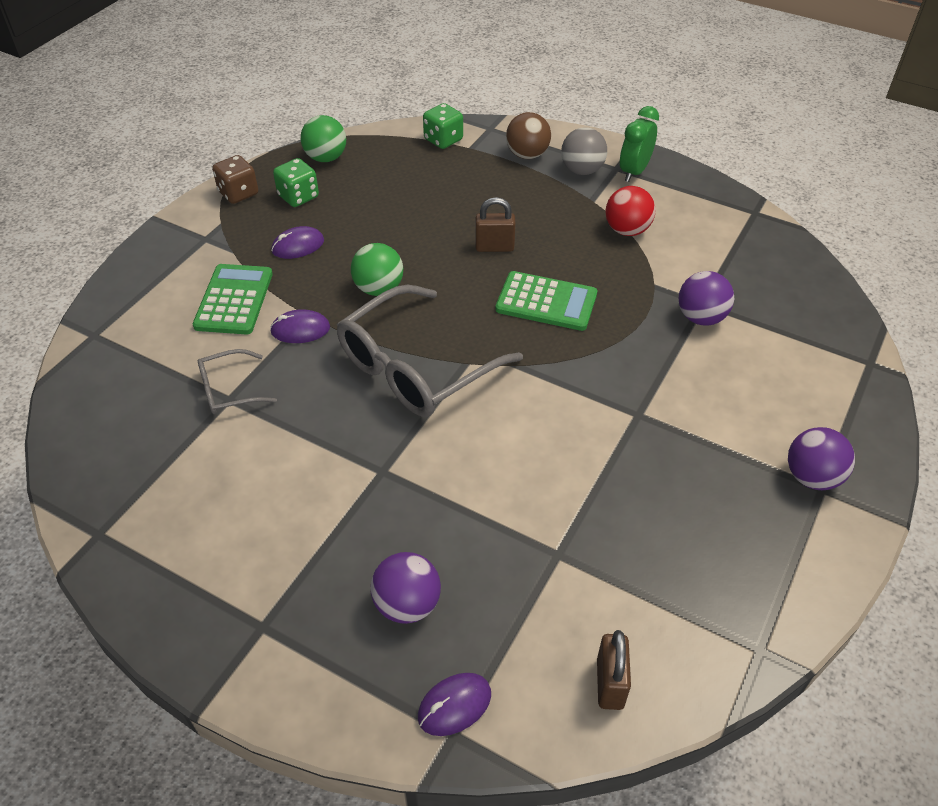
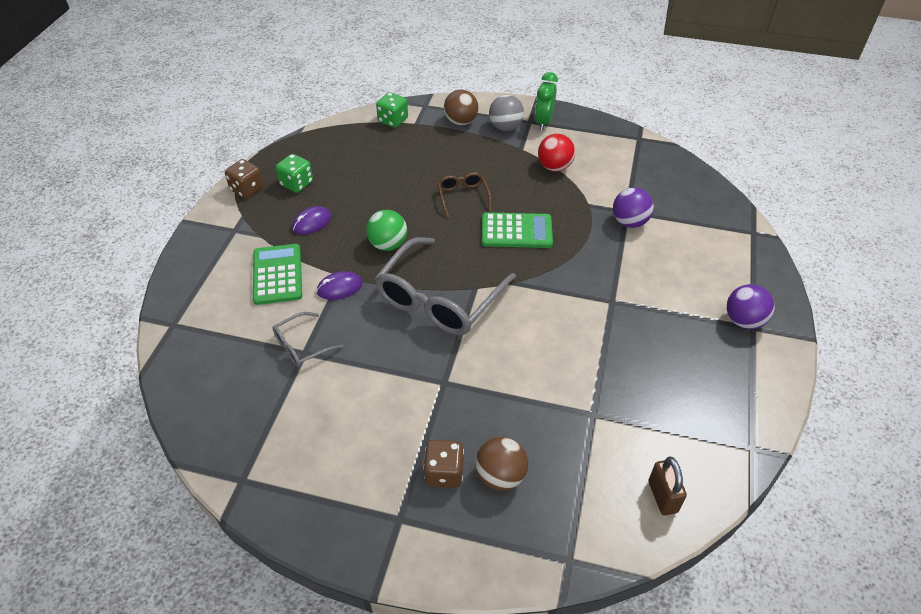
camera: 15 degrees left, 0 degrees up
green ball [301,115,346,162] -> none
purple ball [371,552,441,624] -> brown ball [475,437,528,491]
purple mouse [418,673,491,736] -> none
brown padlock [475,197,516,252] -> brown glasses [438,172,491,218]
none -> brown dice [423,440,464,488]

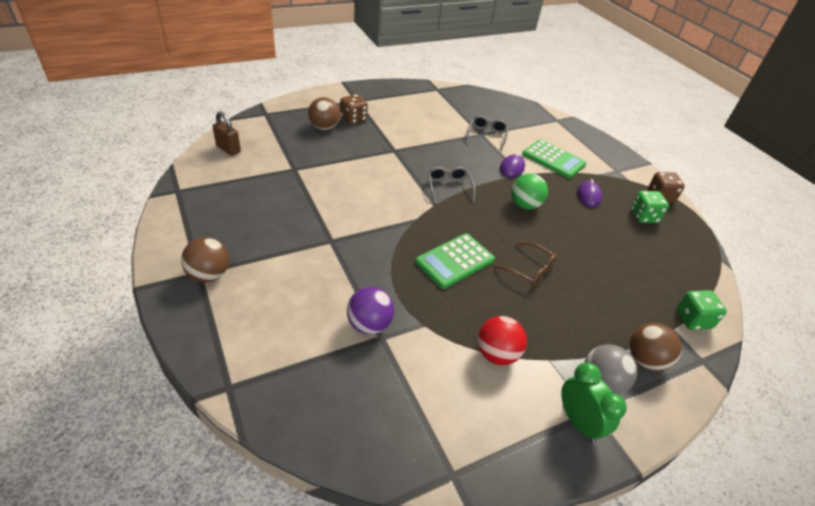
camera: 135 degrees right, 5 degrees down
grey glasses [374,237,516,335] -> grey glasses [427,167,475,204], size x0.48
purple ball [727,284,775,329] -> brown ball [181,237,229,282]

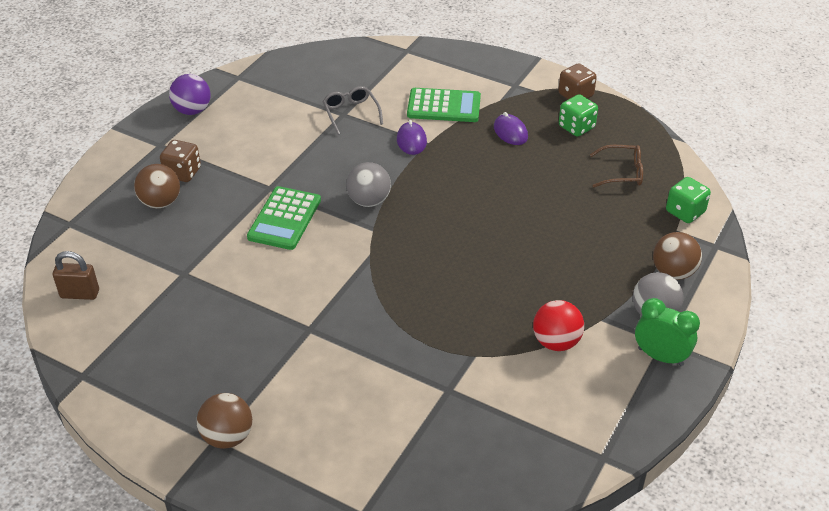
camera: 30 degrees left, 0 degrees up
purple ball [347,287,394,334] -> purple ball moved to [169,74,210,115]
green calculator [415,233,495,289] -> green calculator moved to [247,186,321,250]
grey glasses [427,167,475,204] -> grey ball [346,162,391,207]
brown glasses [493,242,557,287] -> brown glasses moved to [590,145,643,187]
green ball [511,173,548,210] -> none

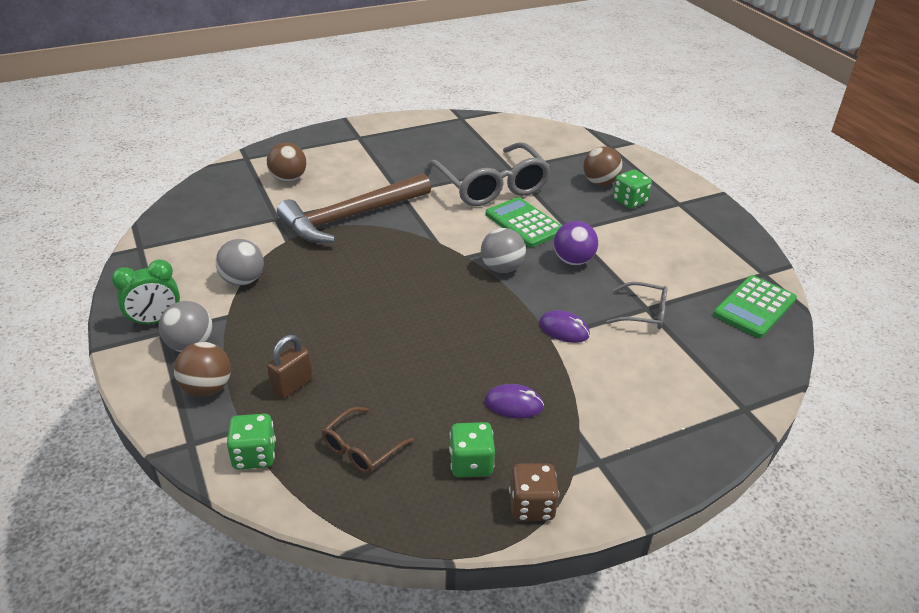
camera: 125 degrees right, 5 degrees down
brown padlock [53,251,99,300] -> brown padlock moved to [267,335,312,399]
brown dice [160,140,201,182] -> green dice [613,170,652,209]
purple ball [169,74,210,115] -> purple ball moved to [554,221,598,265]
brown ball [197,393,252,449] -> brown ball moved to [267,142,306,182]
green calculator [407,88,481,122] -> green calculator moved to [713,275,797,338]
red ball [533,300,584,351] -> grey ball [216,239,264,285]
none -> brown hammer [277,173,431,243]
none -> grey glasses [426,142,551,206]

